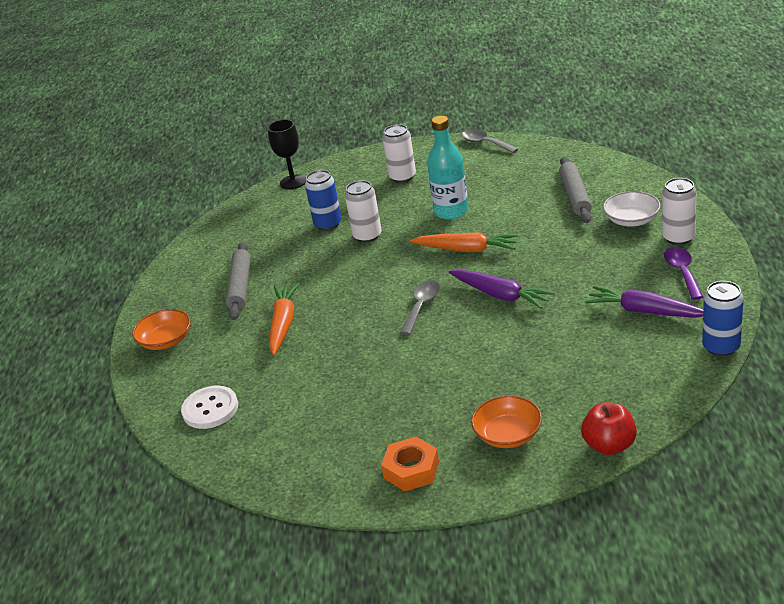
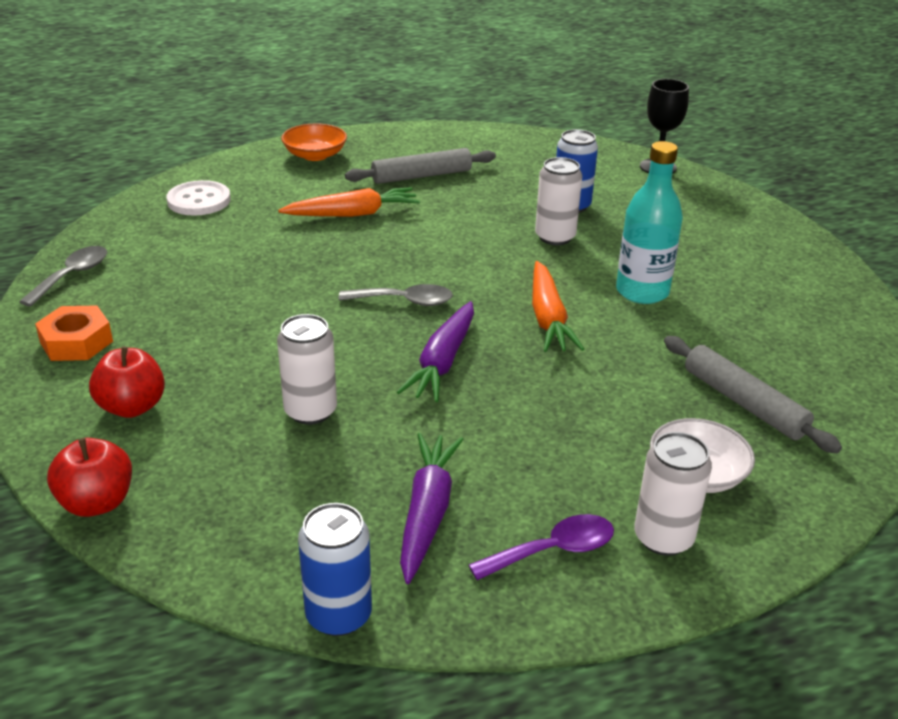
camera: 65 degrees right, 0 degrees up
white can [382,124,416,183] -> white can moved to [277,314,337,425]
grey spoon [462,129,518,153] -> grey spoon moved to [19,246,107,307]
orange bowl [471,395,542,448] -> red apple [89,346,165,418]
grey rolling pin [559,156,592,223] -> grey rolling pin turned 75 degrees clockwise [664,336,842,453]

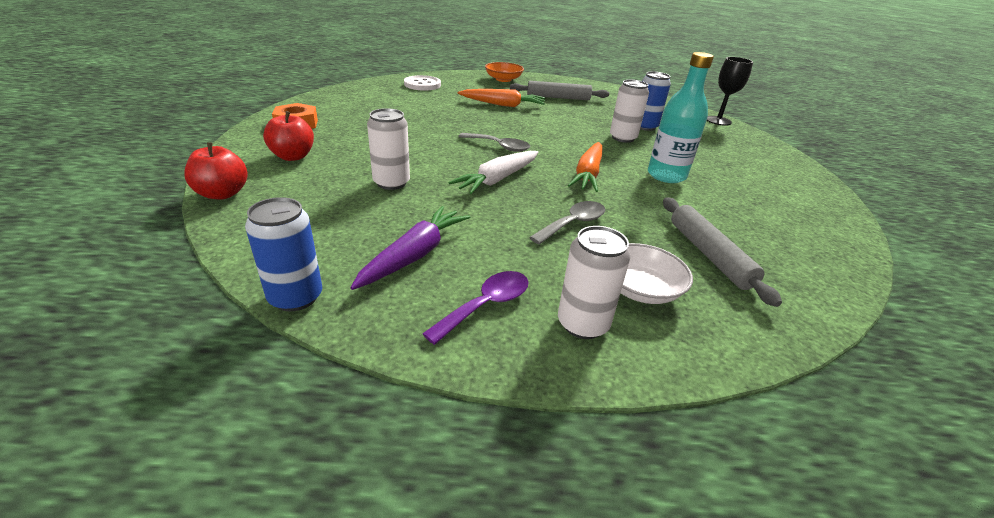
camera: 20 degrees right, 0 degrees up
grey spoon [19,246,107,307] -> grey spoon moved to [529,201,605,244]
purple carrot [397,301,474,402] -> white carrot [448,151,538,194]
purple spoon [469,514,614,580] -> purple spoon turned 45 degrees counterclockwise [422,271,529,345]

